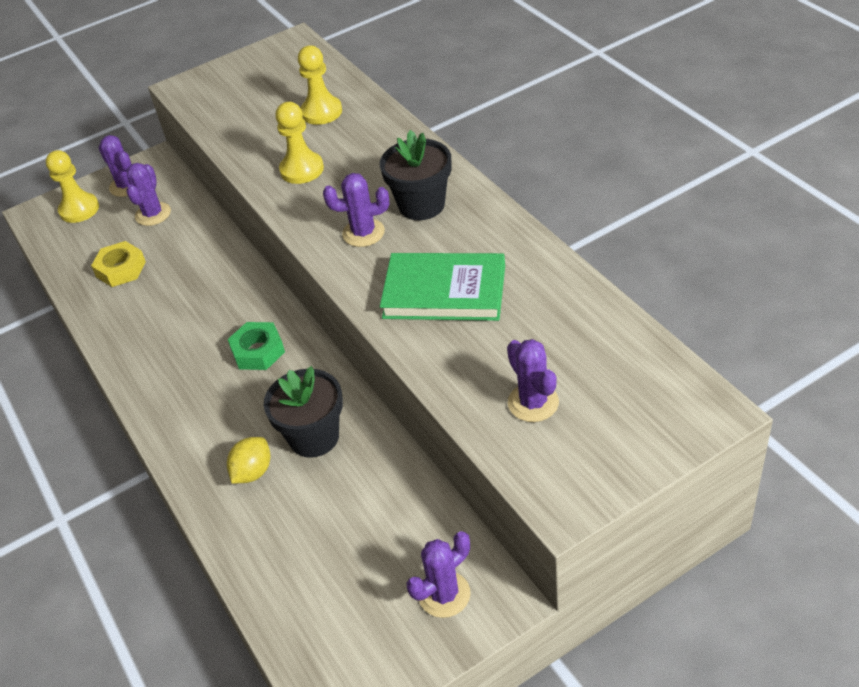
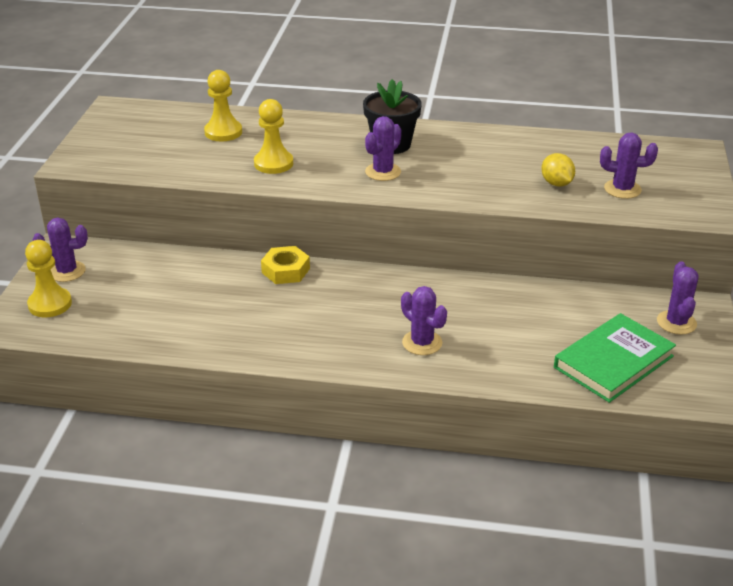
camera: 55 degrees left, 10 degrees down
yellow nut [91,241,146,287] -> yellow nut moved to [261,246,310,284]
purple cactus [126,163,171,226] -> purple cactus moved to [401,286,447,355]
yellow lemon [227,437,270,484] -> yellow lemon moved to [541,153,575,187]
green nut [228,322,285,370] -> none
black flower pot [264,366,343,458] -> none
green book [380,253,505,321] -> green book moved to [554,313,676,403]

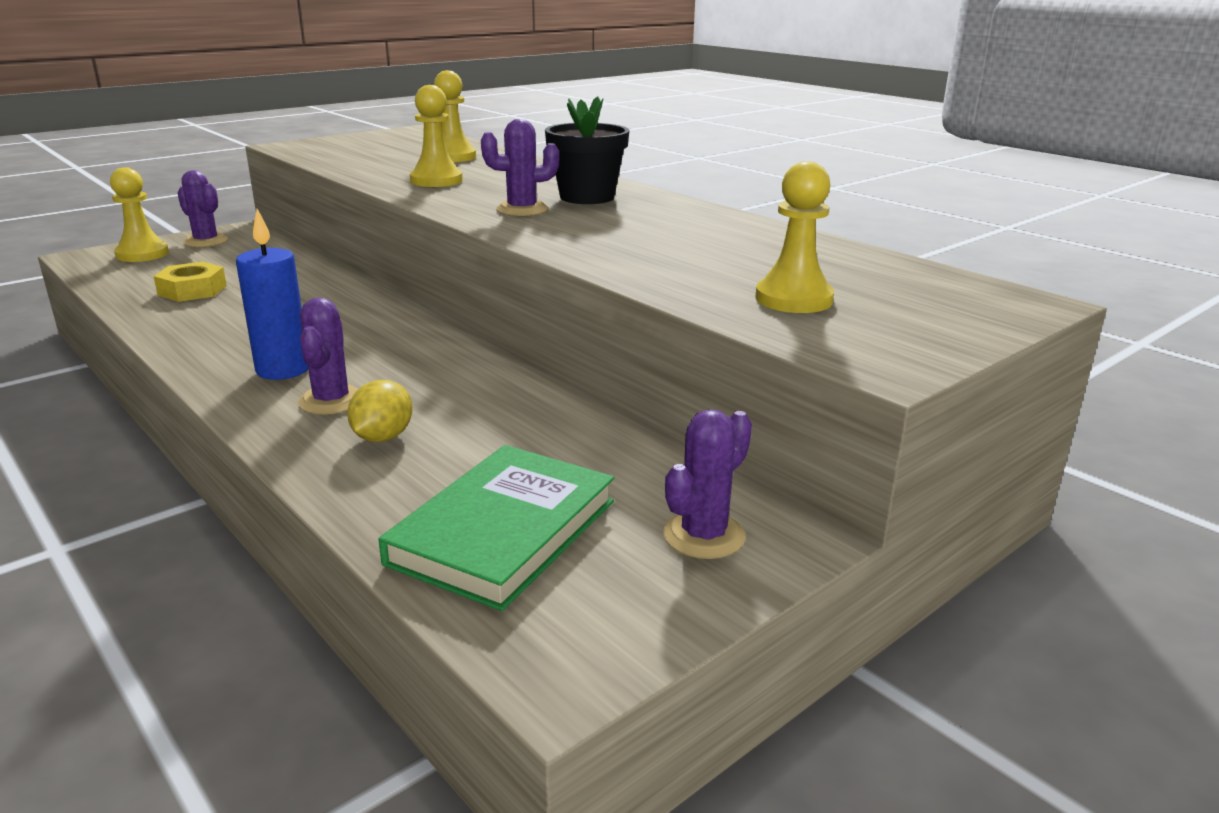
camera: 40 degrees right, 10 degrees down
yellow nut [261,246,310,284] -> yellow nut moved to [154,262,227,302]
yellow lemon [541,153,575,187] -> yellow lemon moved to [347,380,413,442]
green book [554,313,676,403] -> green book turned 60 degrees counterclockwise [379,445,614,611]
purple cactus [600,133,658,199] -> yellow pawn [755,161,834,313]
none -> blue candle [236,209,308,380]

